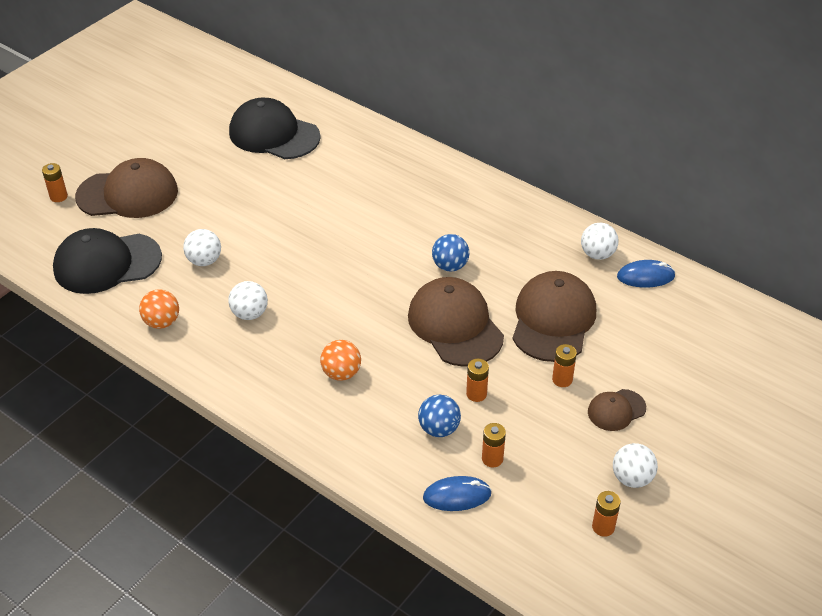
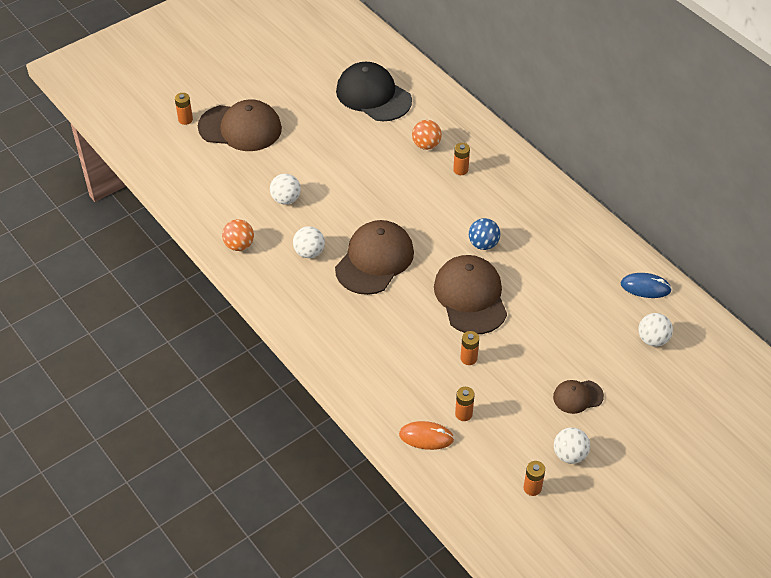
camera: 15 degrees right, 5 degrees up
black cap [53,228,162,294] -> none
orange ball [320,340,361,381] -> orange ball moved to [412,120,442,150]
blue ball [418,395,461,437] -> none
blue mouse [423,476,492,511] -> orange mouse [399,421,454,450]
brown cap [513,271,596,362] -> brown cap moved to [335,220,414,295]
orange battery [552,344,577,387] -> orange battery moved to [453,143,470,175]
white ball [581,223,619,260] -> white ball moved to [638,313,673,347]

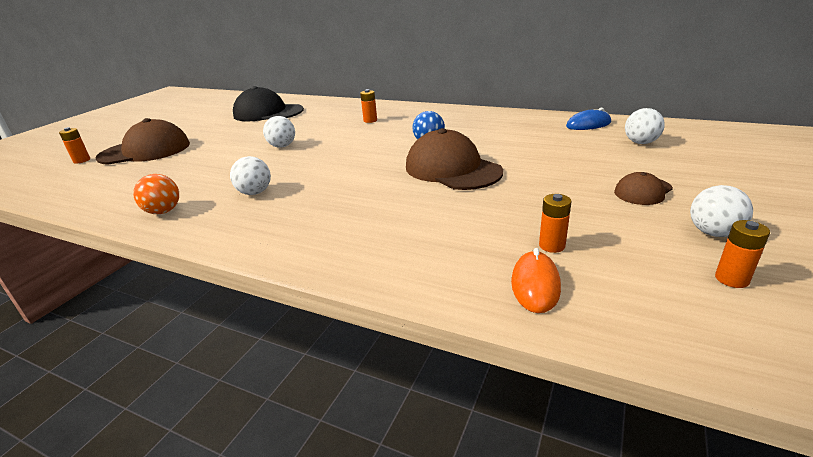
camera: 25 degrees left, 20 degrees down
white ball [270,174,301,204] -> white ball moved to [263,116,295,148]
brown cap [335,220,414,295] -> none
orange mouse [399,421,454,450] -> orange mouse turned 60 degrees counterclockwise [511,248,561,313]
orange ball [412,120,442,150] -> none
orange battery [460,331,479,365] -> none

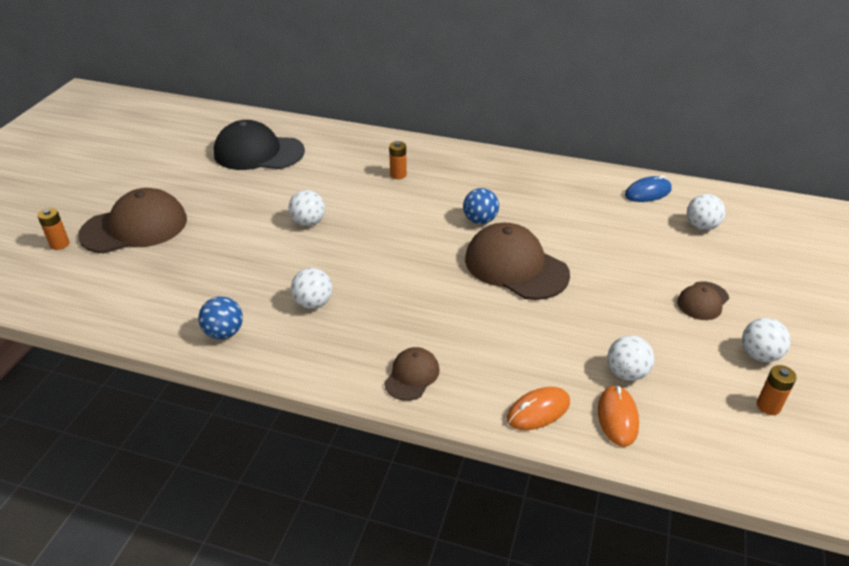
camera: 10 degrees left, 10 degrees up
orange ball [133,174,179,214] -> blue ball [199,296,243,339]
orange battery [539,194,572,253] -> white ball [607,335,654,381]
none -> brown cap [384,347,439,401]
none -> orange mouse [507,387,570,430]

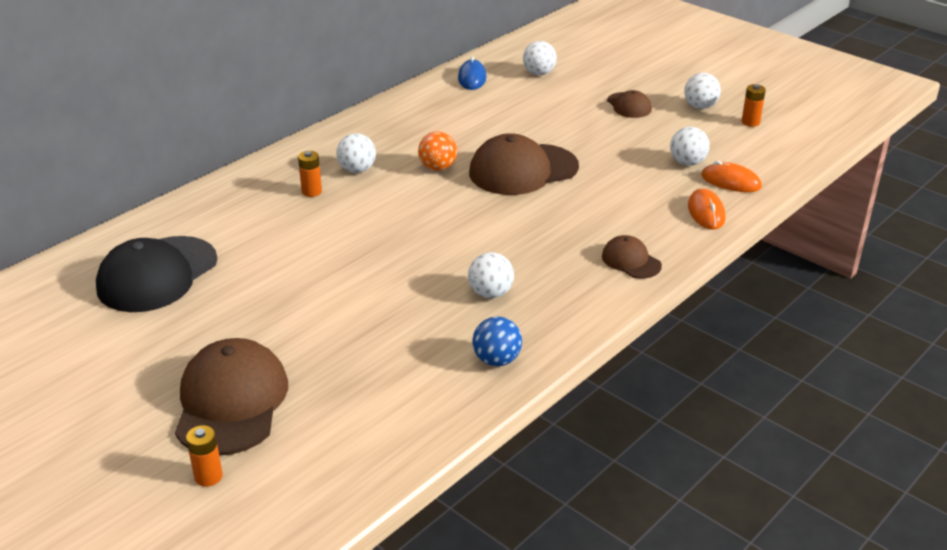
camera: 65 degrees left, 5 degrees down
white ball [288,190,325,226] -> white ball moved to [336,133,376,173]
blue ball [463,188,499,224] -> orange ball [418,131,457,171]

